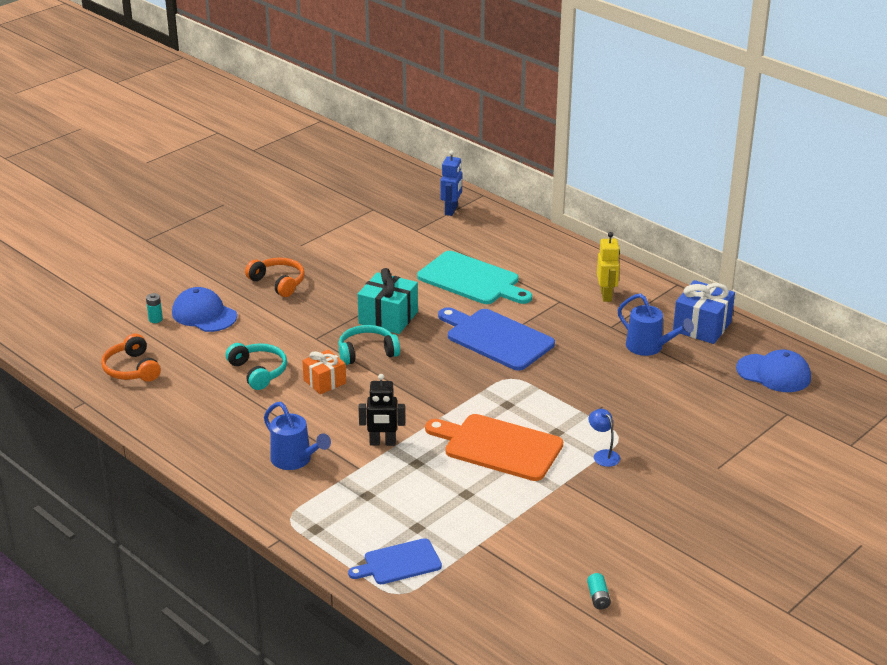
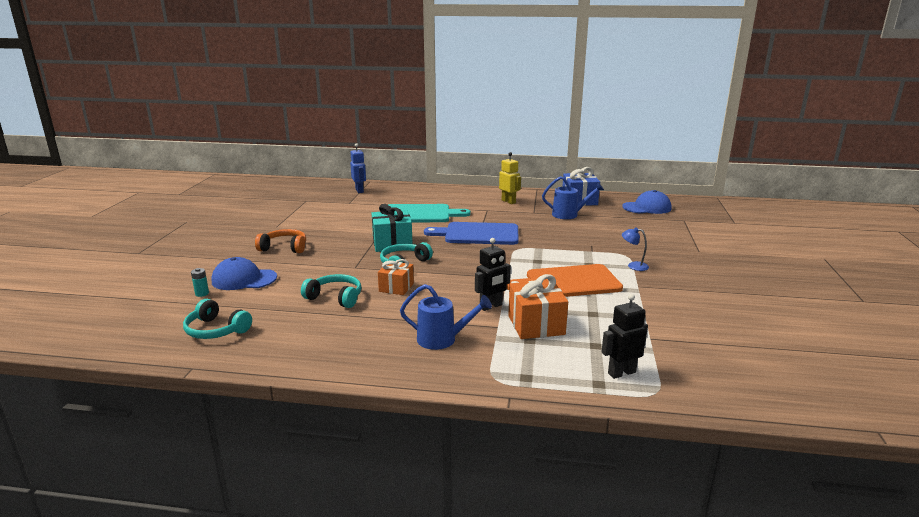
camera: 35 degrees left, 10 degrees down
orange headphones [101,334,161,382] -> turquoise headphones [183,299,252,339]
blue cutting board [348,538,442,584] -> black robot [602,294,648,379]
turquoise battery [587,573,611,610] -> none
none -> orange gift [508,274,568,339]

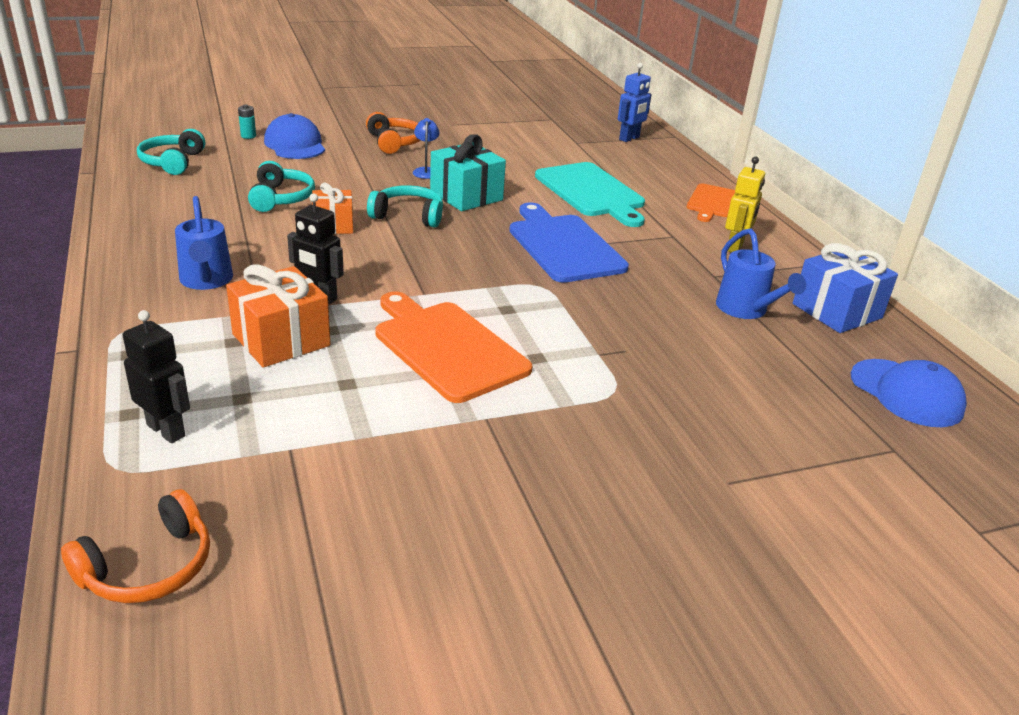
camera: 60 degrees right, 10 degrees up
blue lamp [622,227,649,271] -> blue lamp moved to [413,118,439,179]
none -> orange headphones [61,489,210,603]
none -> orange cutting board [686,183,735,222]

